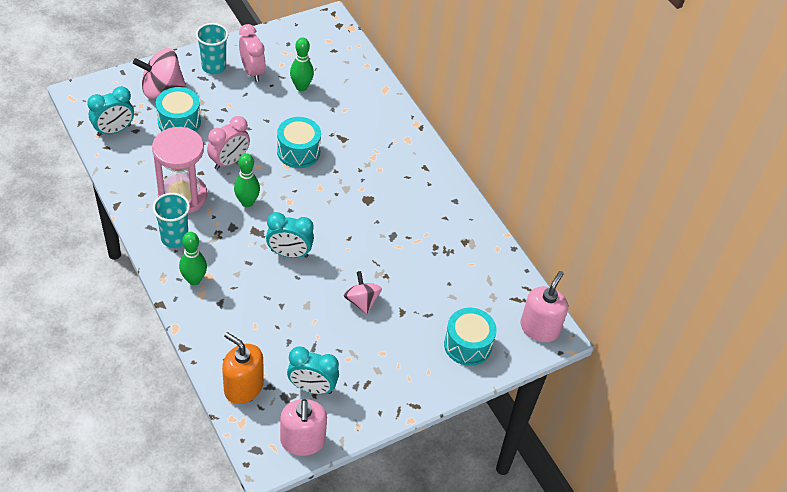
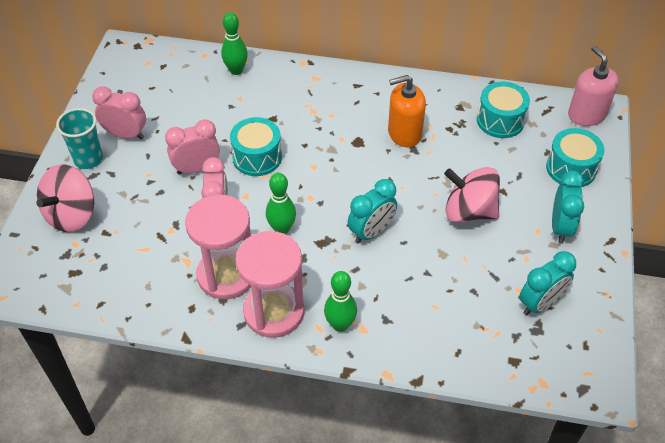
camera: 45 degrees left, 0 degrees up
turquoise clock [87,86,134,136] -> turquoise clock moved to [552,171,584,244]
turquoise cup [153,193,190,248] -> pink hourglass [235,231,305,338]
turquoise drum [156,87,201,132] -> turquoise drum moved to [477,82,530,138]
orange soap dispenser [222,332,264,404] -> orange soap dispenser moved to [388,75,426,147]
pink soap dispenser [280,399,327,456] -> none
green bowling pin [290,37,314,91] -> green bowling pin moved to [221,12,248,75]
pink spinning top [344,271,382,314] -> pink spinning top [444,167,500,223], size x1.57
none -> pink clock [165,119,220,175]

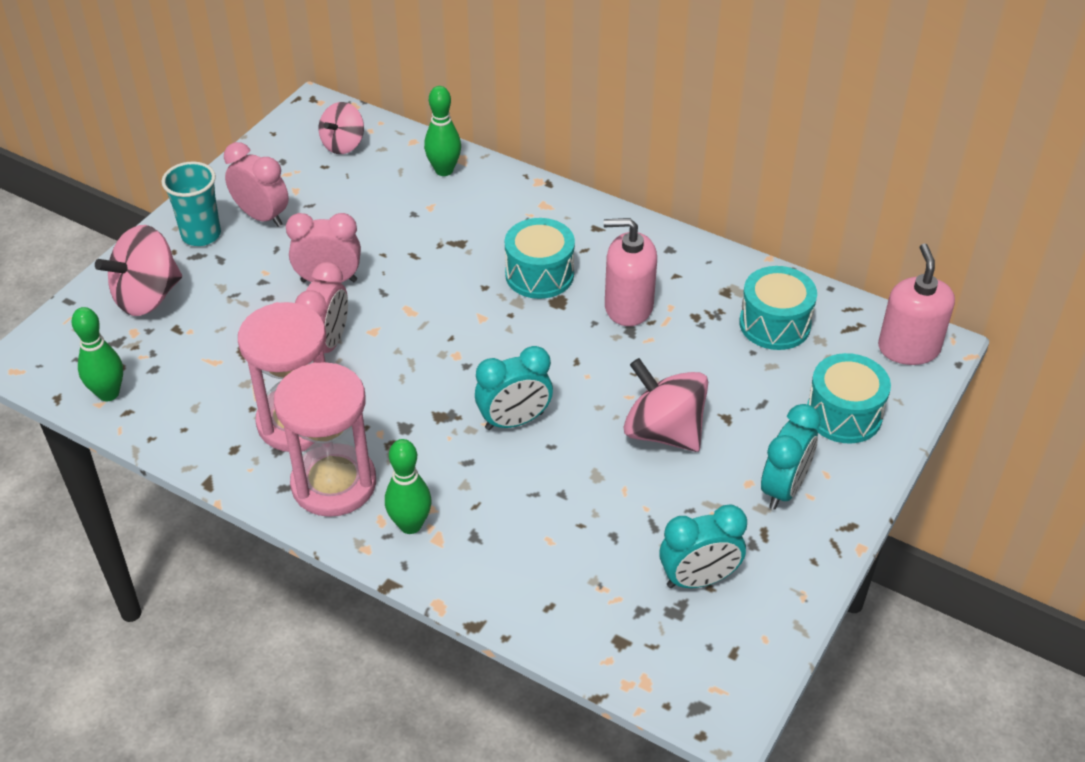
camera: 20 degrees right, 5 degrees down
turquoise drum [230,117,282,176] -> turquoise drum moved to [505,218,575,299]
green bowling pin [266,173,296,234] -> green bowling pin moved to [72,307,123,401]
orange soap dispenser [388,75,426,147] -> pink soap dispenser [603,218,657,326]
none -> pink spinning top [319,102,364,154]

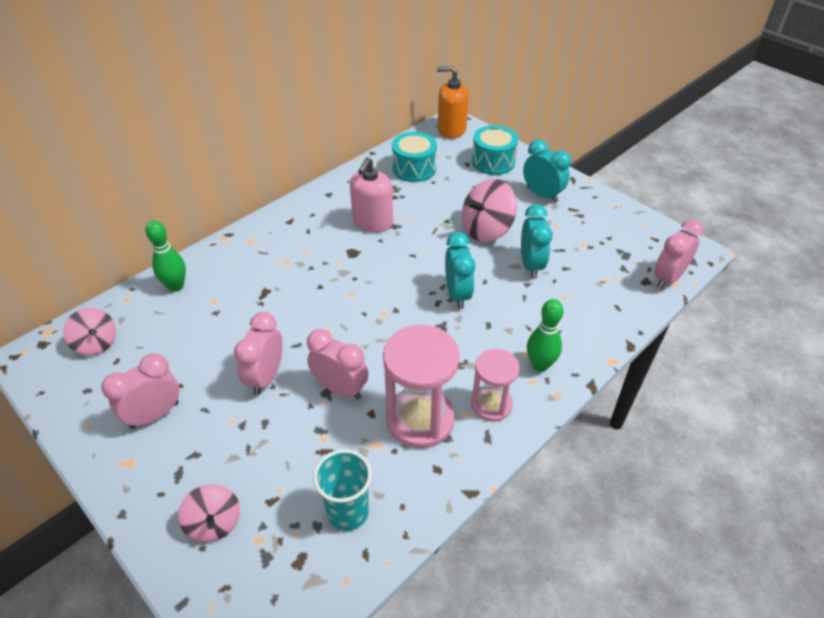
camera: 75 degrees left, 0 degrees up
green bowling pin [72,307,123,401] -> none
pink spinning top [95,225,182,316] -> pink spinning top [178,484,240,542], size x0.64
turquoise cup [162,161,221,246] -> turquoise cup moved to [313,449,372,531]
pink hourglass [274,362,376,517] -> pink hourglass [471,349,520,422], size x0.61
turquoise drum [505,218,575,299] -> none
turquoise clock [659,505,747,588] -> turquoise clock moved to [521,204,553,278]
pink soap dispenser [878,243,955,365] -> orange soap dispenser [437,66,469,138]
none -> pink clock [654,219,704,289]

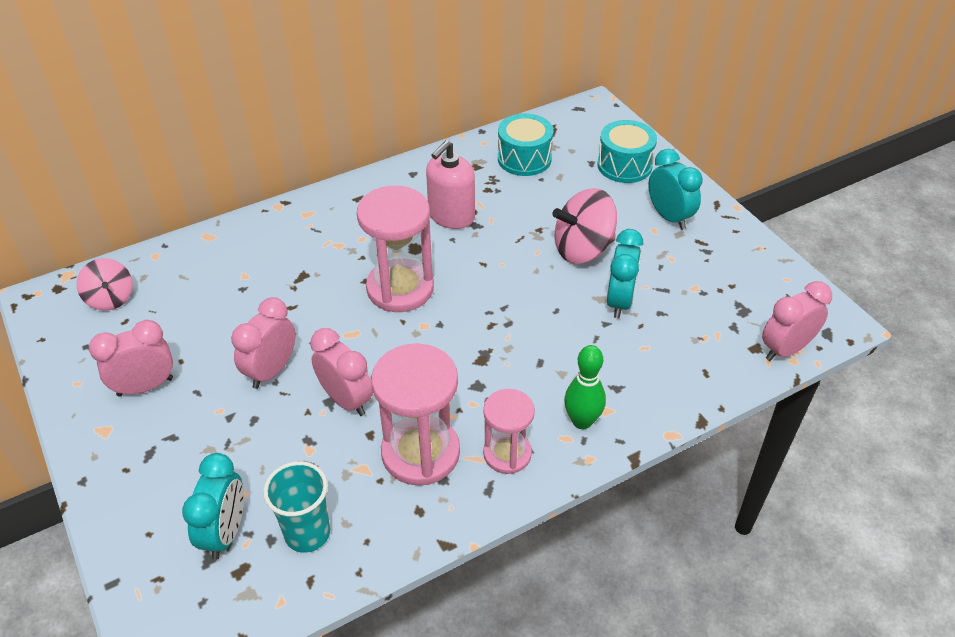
camera: 15 degrees right, 0 degrees up
green bowling pin [145,220,186,292] -> none
pink spinning top [178,484,240,542] -> none
orange soap dispenser [437,66,469,138] -> none
turquoise clock [445,232,475,309] -> turquoise clock moved to [182,453,244,560]
none -> pink hourglass [357,186,434,312]

